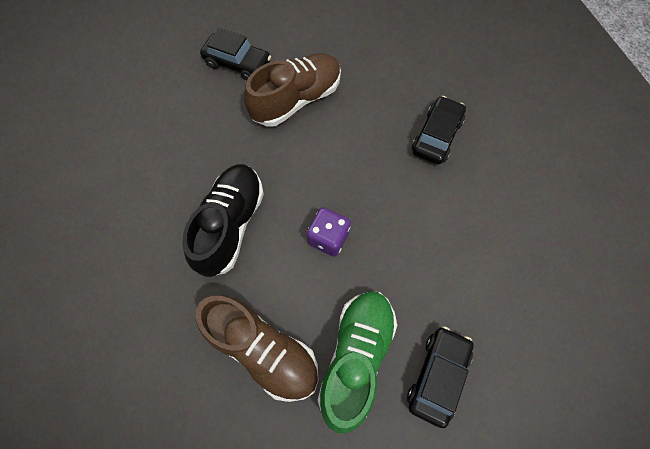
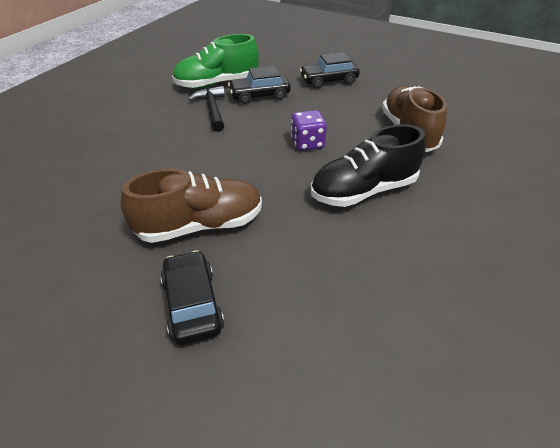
camera: 130 degrees left, 25 degrees down
brown shoe [244,53,341,127] -> brown shoe turned 150 degrees clockwise [121,169,262,243]
green shoe [318,291,397,434] -> green shoe moved to [172,34,259,89]
black car [412,96,466,165] -> black car moved to [228,66,291,104]
none -> black hammer [188,86,225,132]

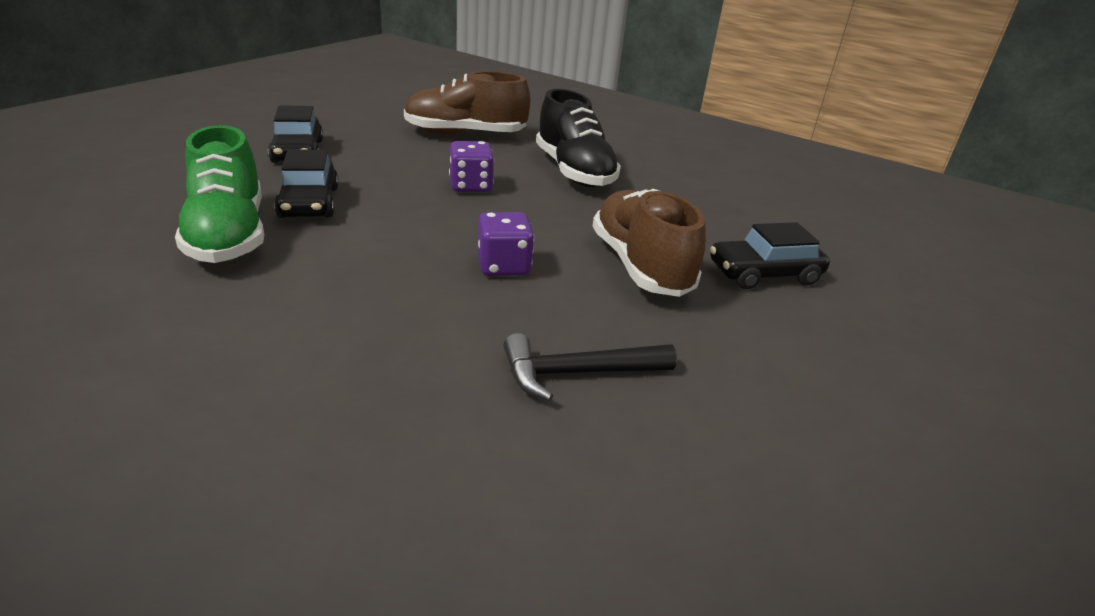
camera: 90 degrees left, 10 degrees down
black hammer [188,86,225,132] -> black hammer moved to [504,333,677,401]
none -> purple dice [477,212,534,276]

